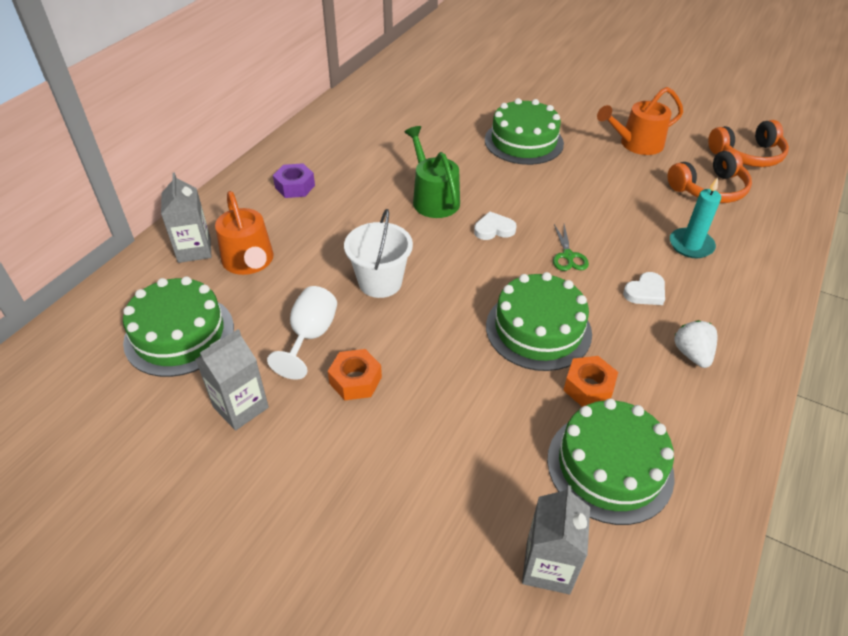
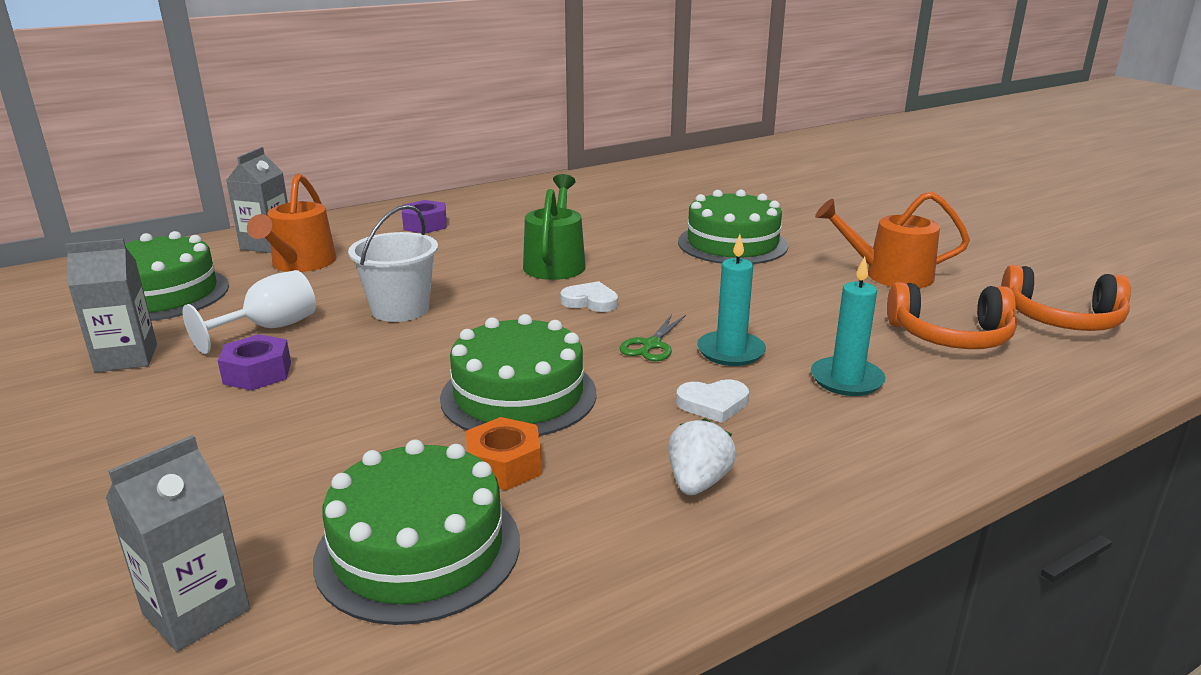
camera: 30 degrees right, 20 degrees down
orange nut [328,349,382,400] -> purple nut [218,334,291,391]
none -> turquoise candle [697,234,766,366]

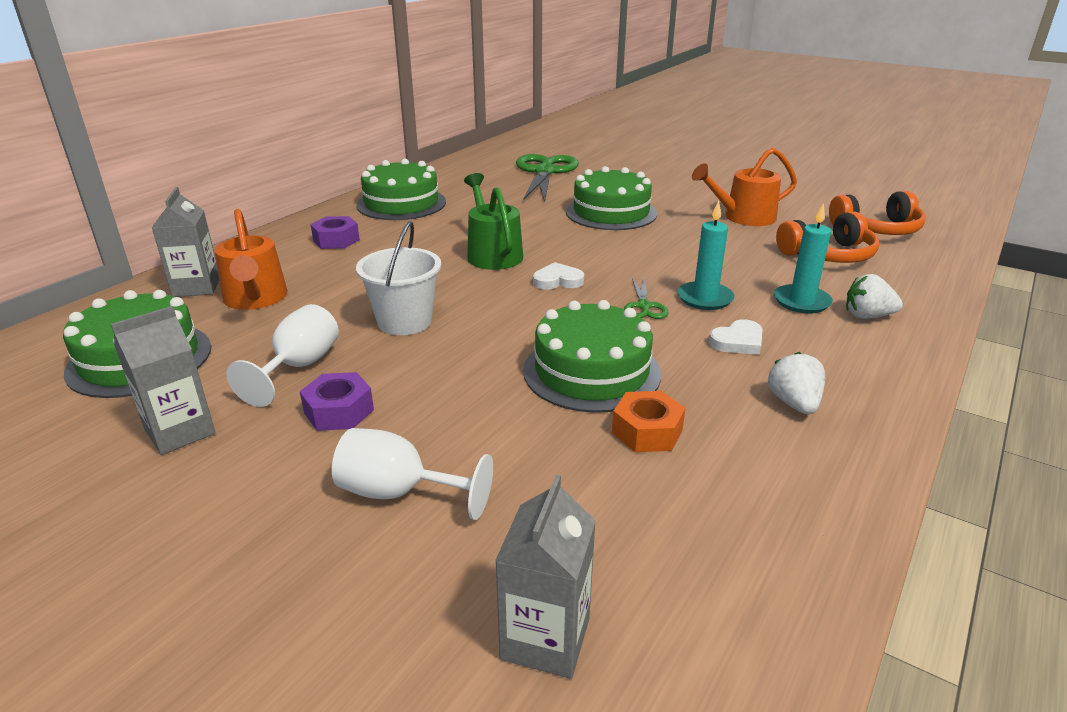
camera: 25 degrees left, 5 degrees up
green cake [313,439,520,625] -> green cake moved to [356,159,446,220]
none -> white goblet [332,428,493,520]
none -> green scissors [516,154,579,202]
none -> white strawberry [846,274,903,319]

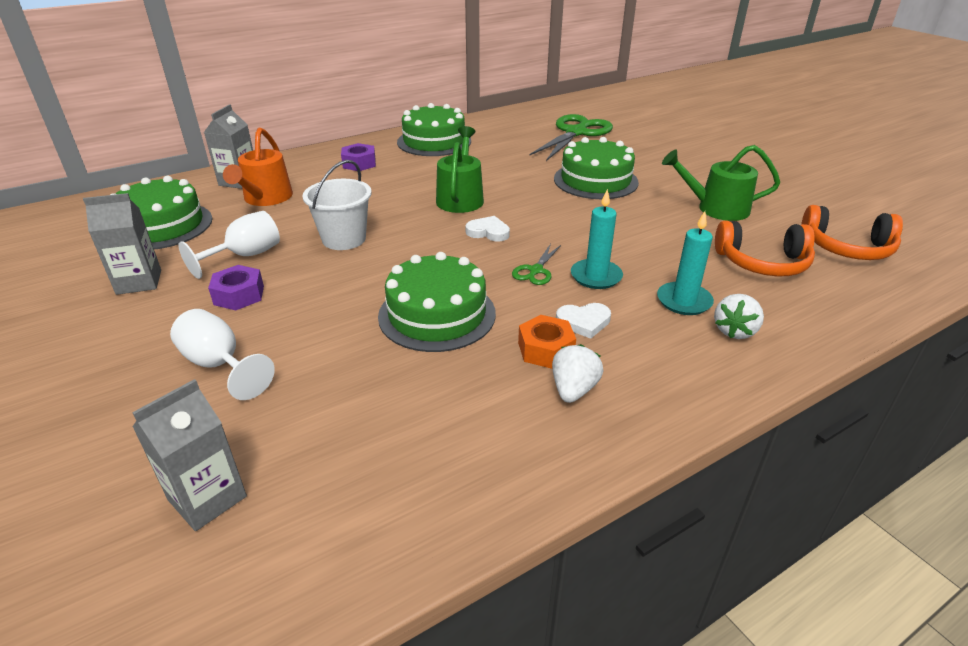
camera: 25 degrees right, 5 degrees up
orange nut [612,391,686,452] -> orange nut moved to [518,315,576,369]
orange watering can [692,148,797,226] -> green watering can [662,145,780,221]
white strawberry [846,274,903,319] -> white strawberry turned 90 degrees counterclockwise [714,294,764,339]

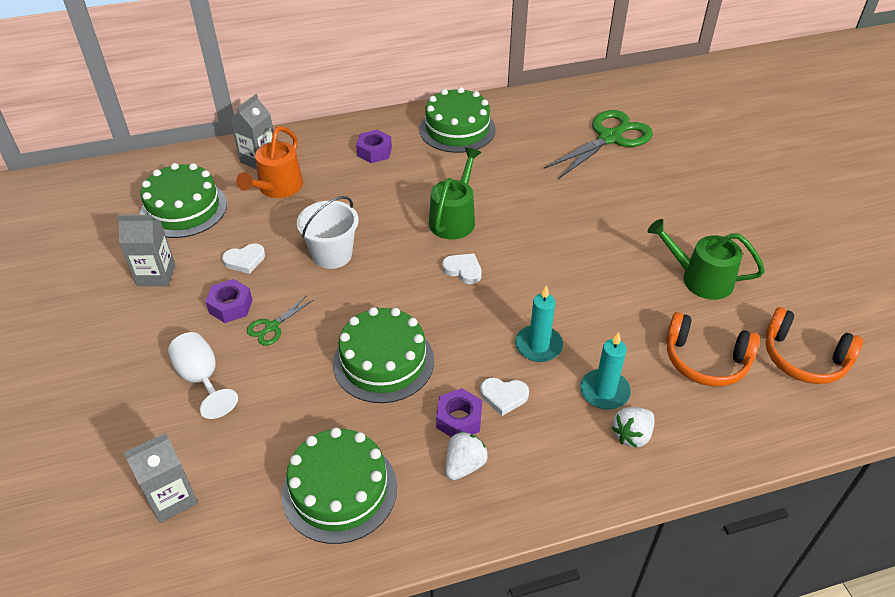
camera: 15 degrees right, 10 degrees up
white goblet [178,211,280,279] -> white heart [222,243,265,274]
green scissors [512,244,561,285] -> green scissors moved to [247,296,314,346]
orange nut [518,315,576,369] -> purple nut [436,388,482,437]
green cake [554,137,639,199] -> green cake moved to [282,427,397,544]

